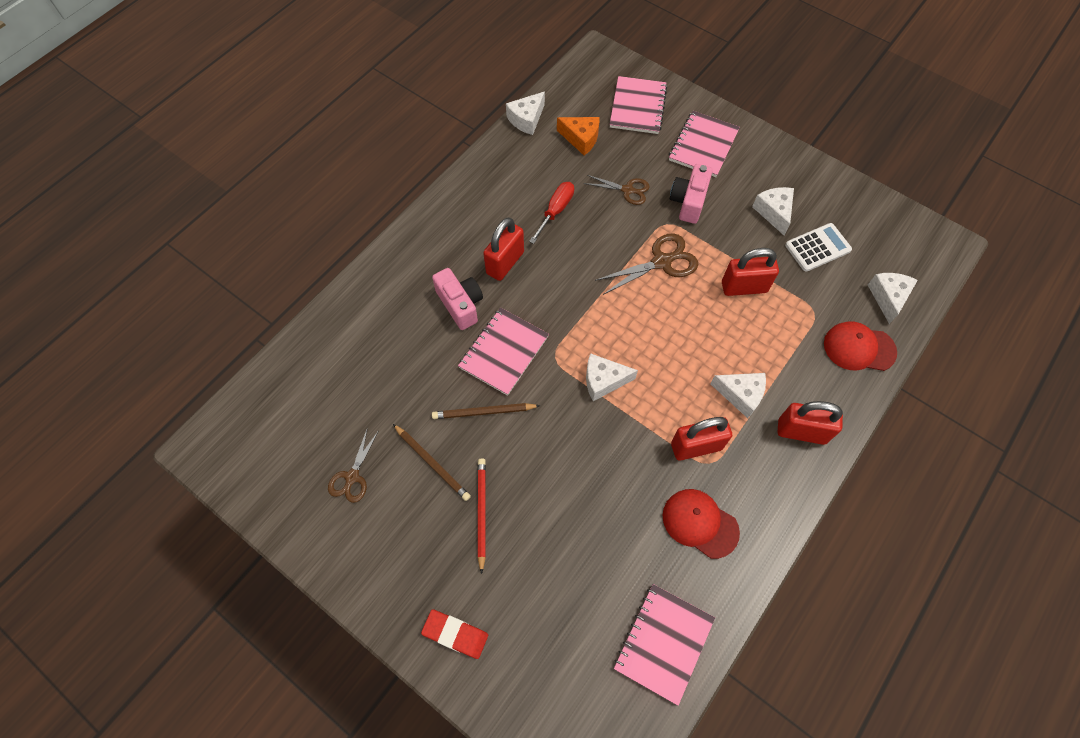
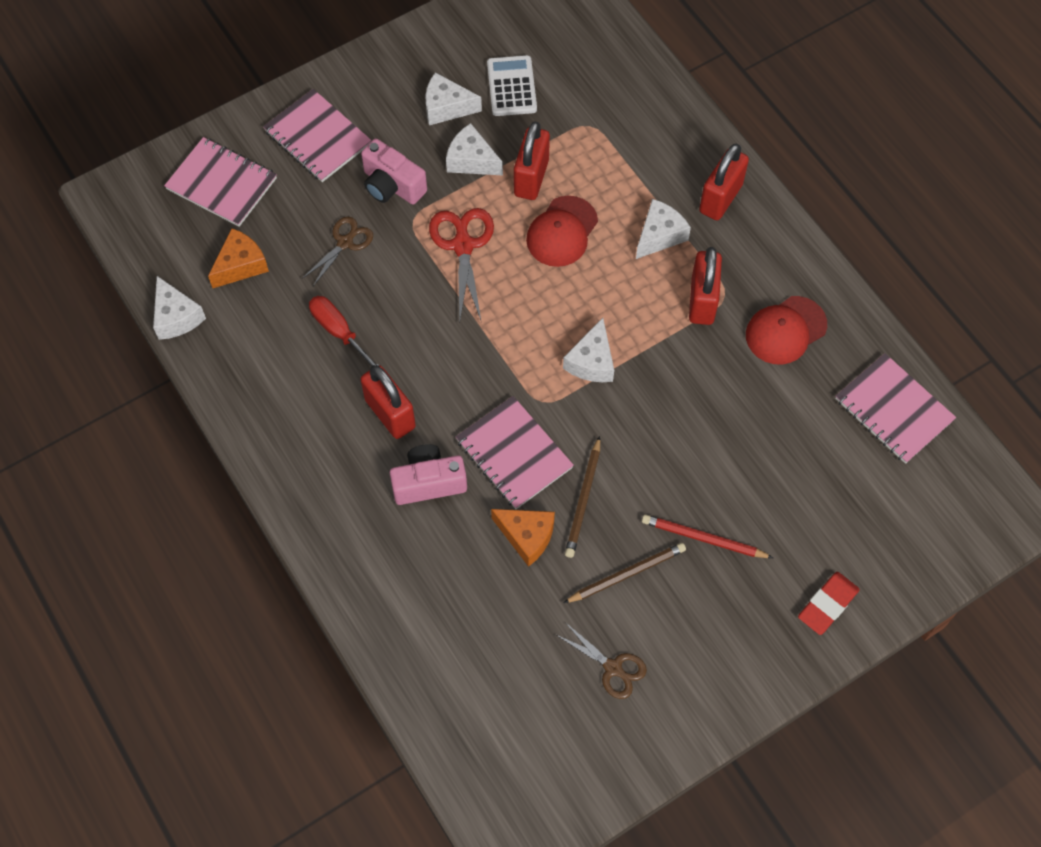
camera: 70 degrees left, 0 degrees up
brown scissors [595,233,698,295] -> red scissors [429,208,494,323]
red cap [824,321,897,371] -> red cap moved to [526,196,598,267]
white cheese [868,273,918,324] -> white cheese moved to [446,123,503,176]
none -> orange cheese [491,509,555,567]

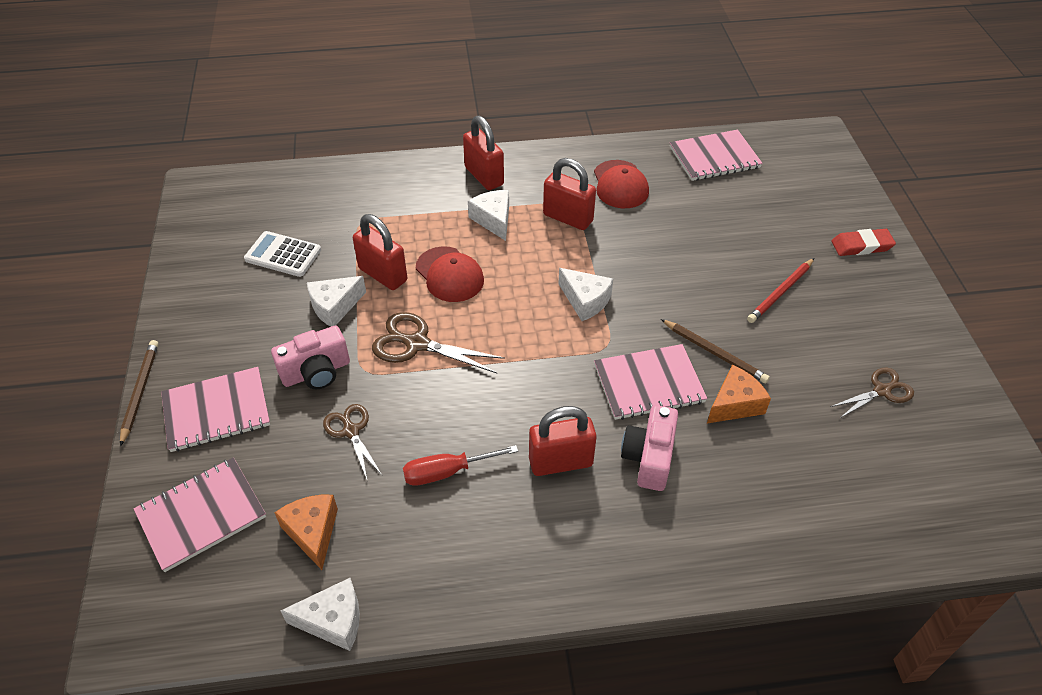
camera: 65 degrees left, 15 degrees down
white cheese [426,72,482,125] -> none
red scissors [429,208,494,323] -> brown scissors [372,312,505,374]
brown pencil [564,543,686,603] -> brown pencil moved to [120,340,158,446]
red eraser [798,572,860,635] -> red eraser turned 75 degrees counterclockwise [831,229,896,256]

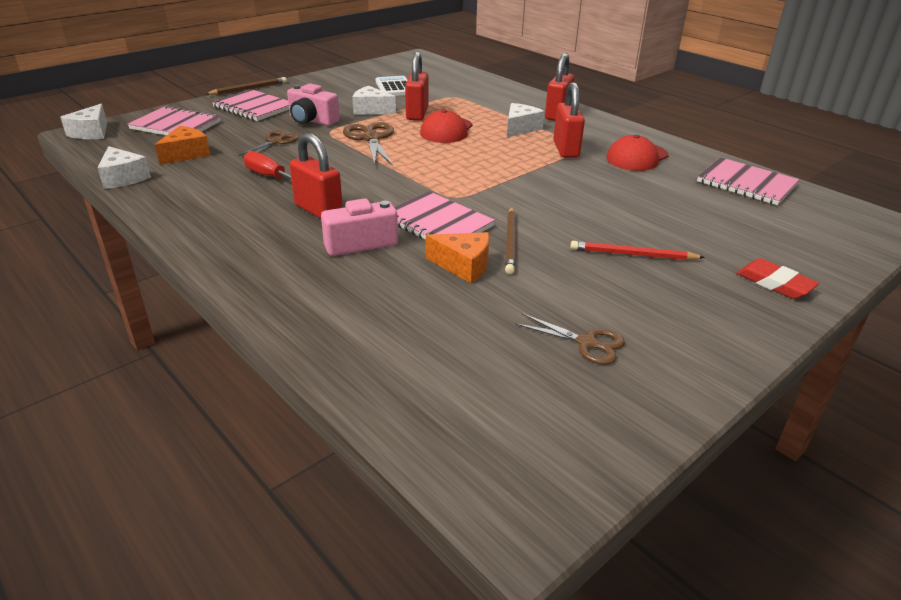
camera: 55 degrees right, 15 degrees down
white cheese [558,268,613,321] -> white cheese moved to [60,104,107,139]

